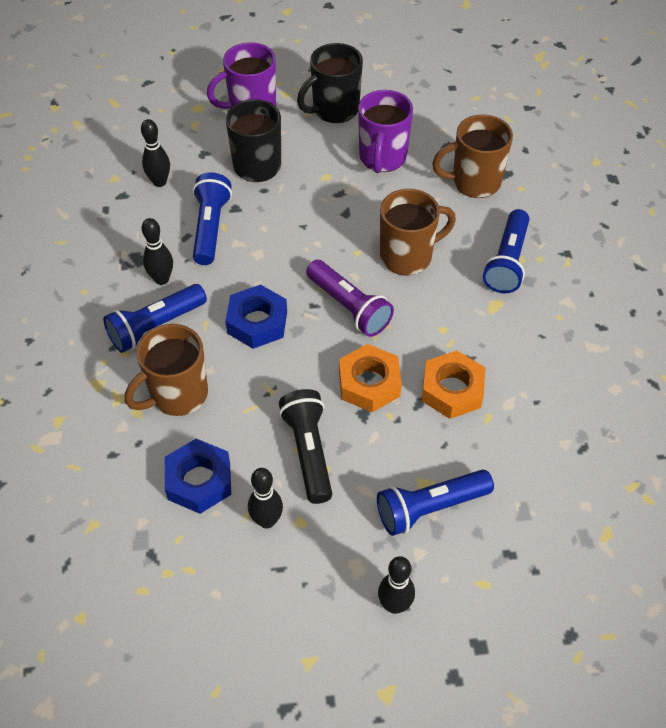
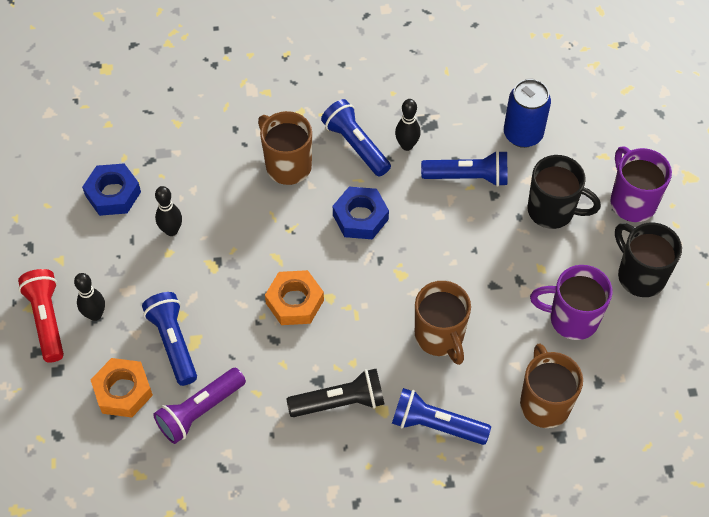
camera: 90 degrees right, 5 degrees up
black bowling pin [141,119,170,187] -> blue can [504,79,551,148]
blue nut [165,439,231,514] -> blue nut moved to [82,163,141,216]
black flashlight [279,389,332,504] -> black flashlight moved to [286,369,385,417]
purple flashlight [306,260,394,337] -> purple flashlight moved to [153,368,246,444]
orange nut [422,350,485,419] -> orange nut moved to [91,358,153,417]
none -> red flashlight [18,269,64,363]

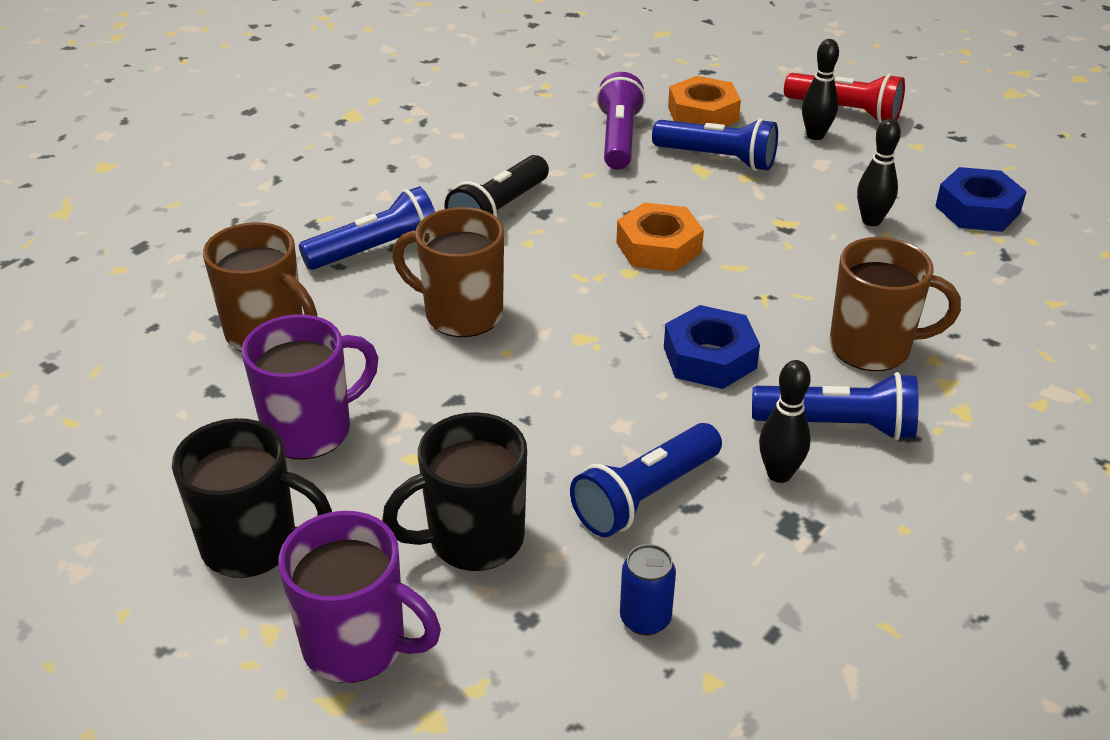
camera: 135 degrees right, 20 degrees down
blue can [504,79,551,148] -> blue can [620,544,676,636], size x0.58

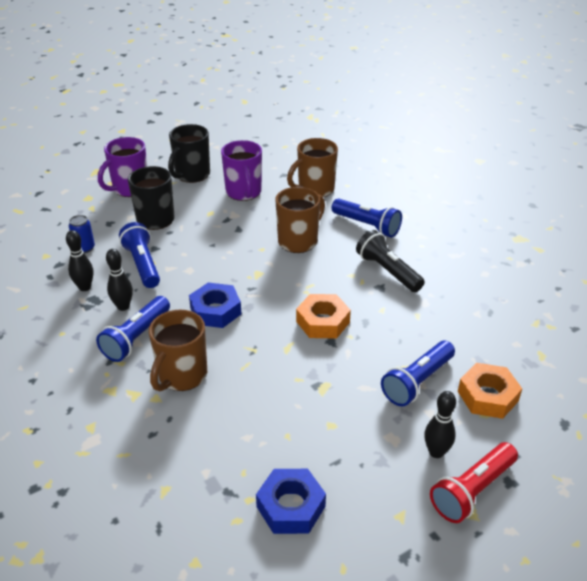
camera: 110 degrees right, 0 degrees up
blue flashlight [299,186,435,270] -> blue flashlight turned 45 degrees counterclockwise [331,198,402,237]
purple flashlight [596,72,646,170] -> none
black bowling pin [857,118,901,226] -> black bowling pin moved to [66,230,93,291]

